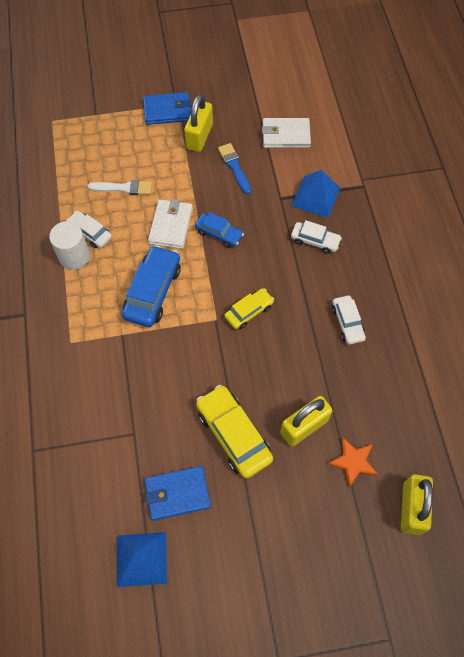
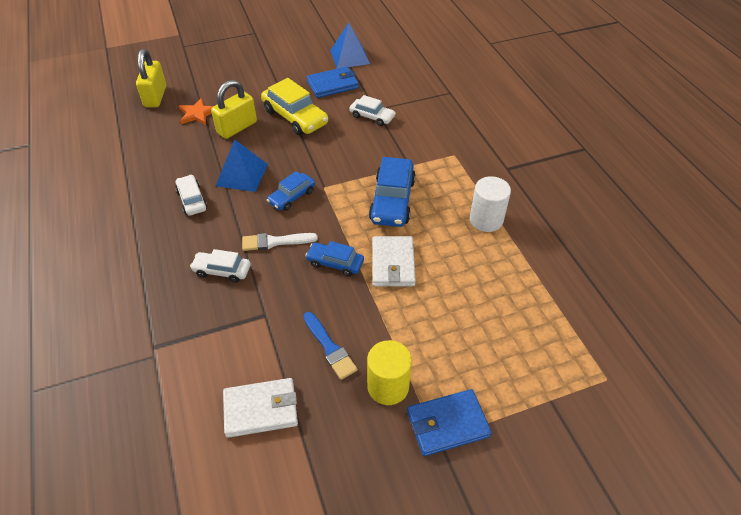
camera: 170 degrees right, 15 degrees down
white car [66,211,112,248] -> white car moved to [350,95,396,126]
white brush [88,180,152,195] -> white brush moved to [242,233,318,251]
yellow padlock [184,94,213,152] -> yellow cylinder [367,340,412,405]
yellow car [225,288,274,329] -> blue car [267,171,315,211]
blue pyramid [291,170,340,218] -> blue pyramid moved to [216,139,268,192]

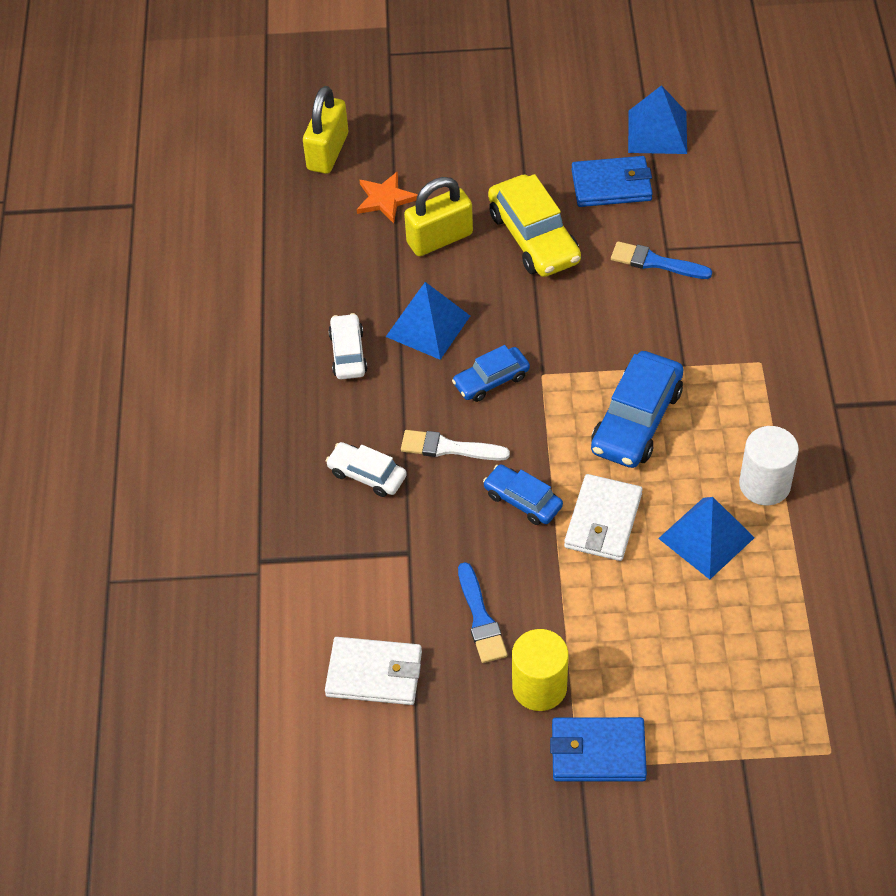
camera: 20 degrees right, 5 degrees up
white car [350,95,396,126] -> blue brush [611,241,712,279]
none -> blue pyramid [658,497,755,579]

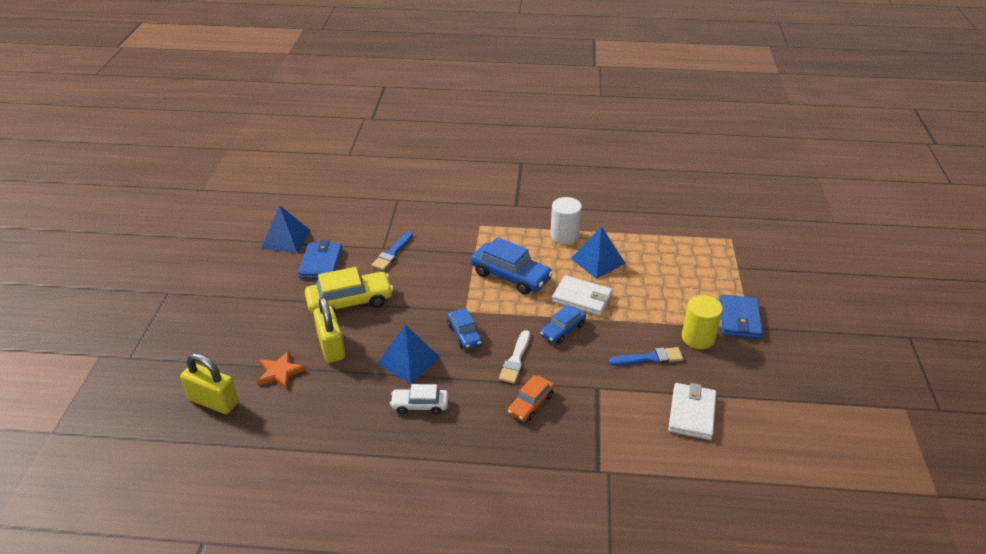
camera: 85 degrees left, 15 degrees down
white car [326,442,407,497] -> orange car [508,375,554,421]

